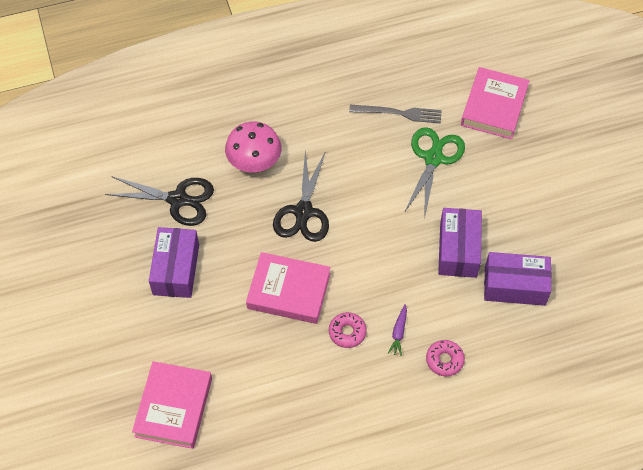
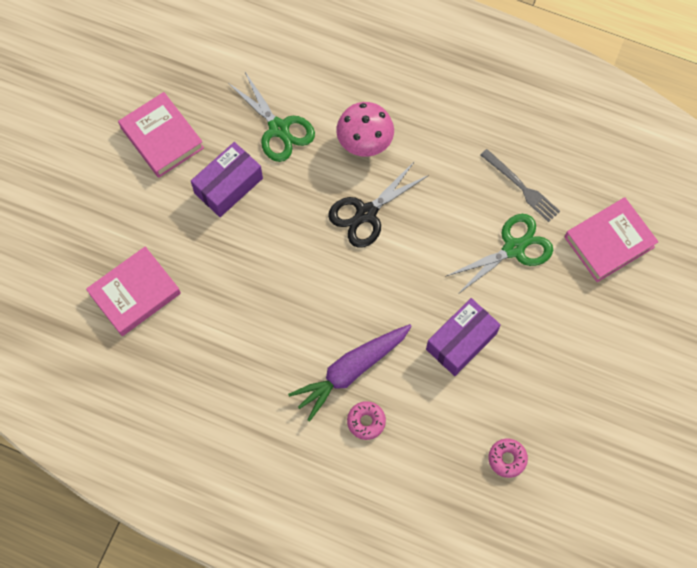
camera: 40 degrees right, 10 degrees up
black scissors [105,176,214,226] -> green scissors [228,72,315,162]
pink book [246,252,330,324] -> pink book moved to [118,92,204,178]
pink donut [329,312,367,348] -> pink donut moved to [488,439,528,478]
purple carrot [388,304,407,356] -> purple carrot [288,324,412,421], size x2.47
purple box [484,252,552,306] -> none

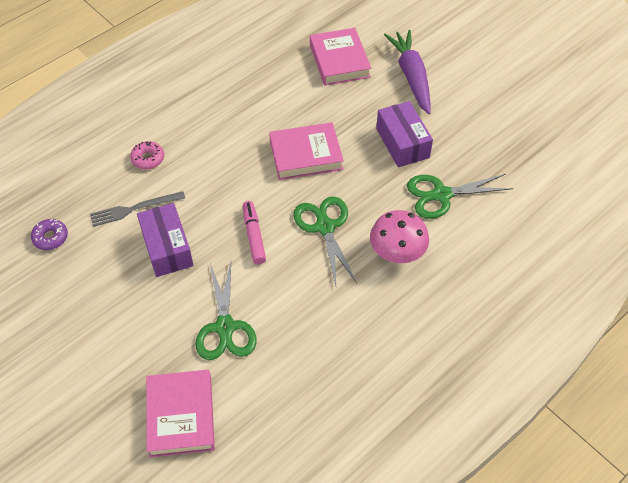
camera: 115 degrees right, 15 degrees down
pink book [118,92,204,178] -> pink book moved to [269,122,344,180]
purple carrot [288,324,412,421] -> purple carrot moved to [384,30,431,114]
black scissors [328,161,429,248] -> green scissors [293,196,357,285]
grey fork [481,149,560,222] -> grey fork moved to [90,191,185,227]
pink donut [488,439,528,478] -> purple donut [31,219,68,250]
none -> pink marker [243,201,266,264]

